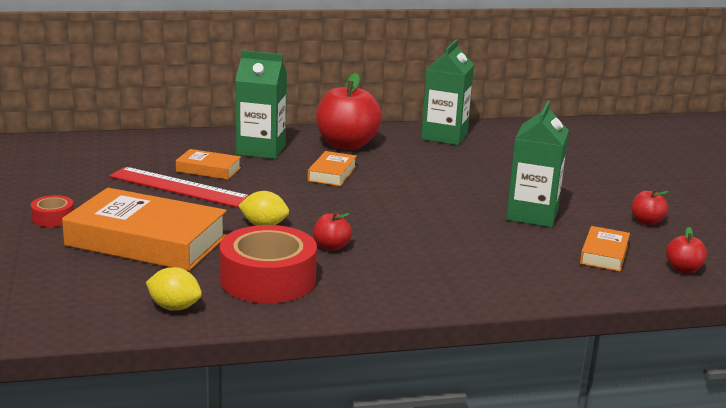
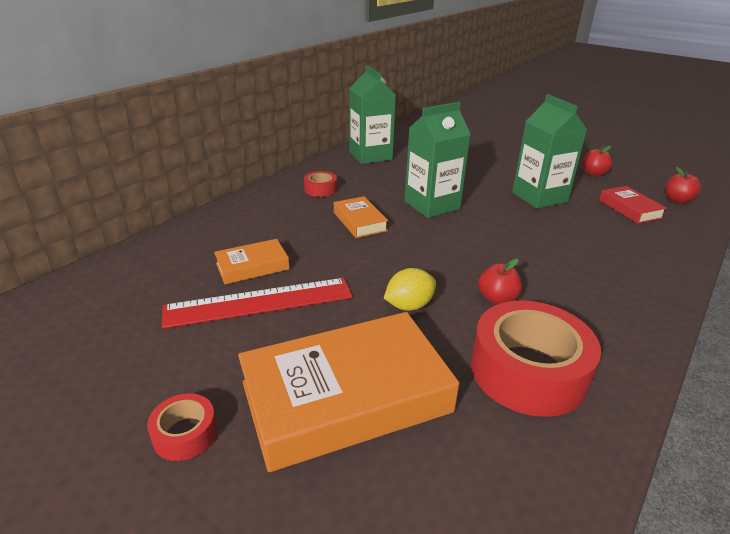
camera: 40 degrees left, 10 degrees up
yellow lemon [146,267,202,311] -> none
green carton [235,50,287,159] -> green carton moved to [404,102,471,218]
red apple [316,73,382,150] -> red tape [304,171,337,197]
orange book [580,226,630,272] -> red book [599,186,667,224]

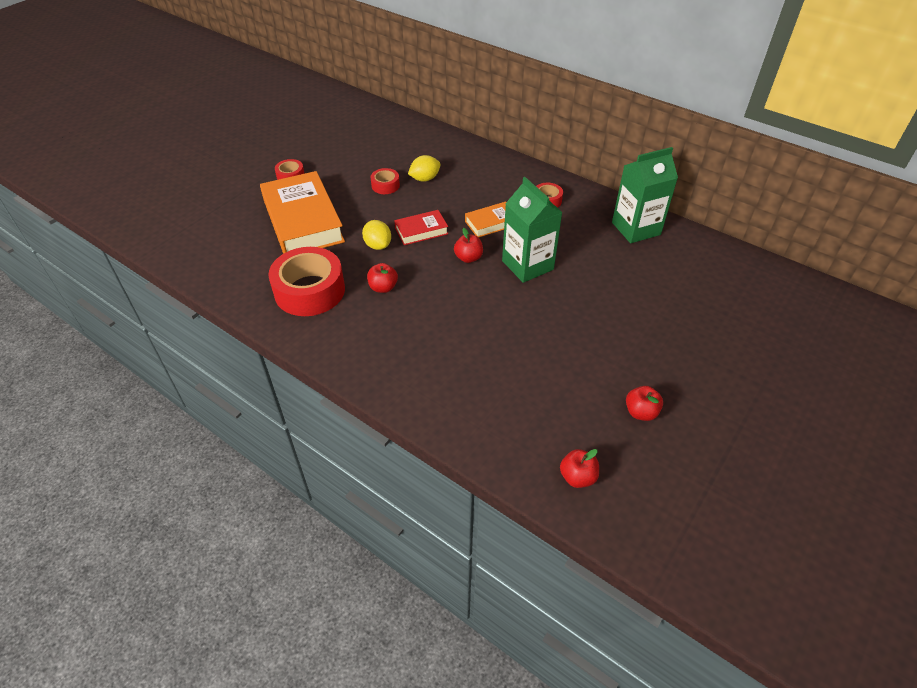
camera: 90 degrees right, 15 degrees up
red ruler [162,278,352,329] -> red tape [371,168,400,194]
orange book [214,239,290,284] -> yellow lemon [408,155,441,182]
green carton [512,94,587,209] -> none
red book [599,186,667,224] -> red book moved to [394,210,448,245]
none -> red apple [454,228,483,263]

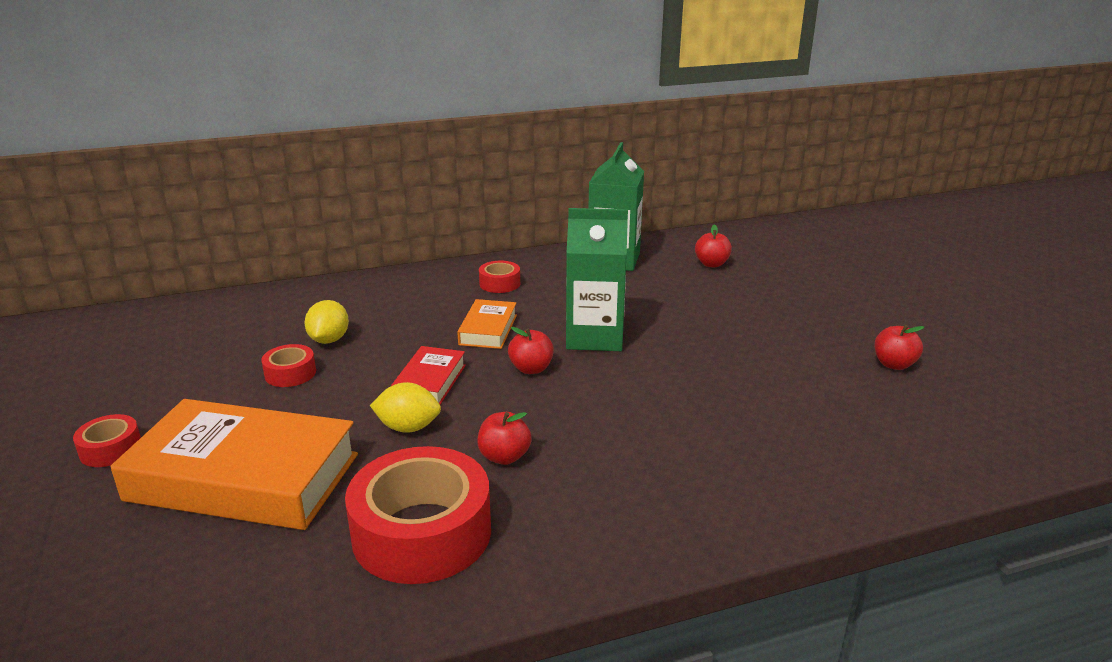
camera: 55 degrees left, 20 degrees down
red apple [560,449,599,488] -> red apple moved to [695,224,732,267]

